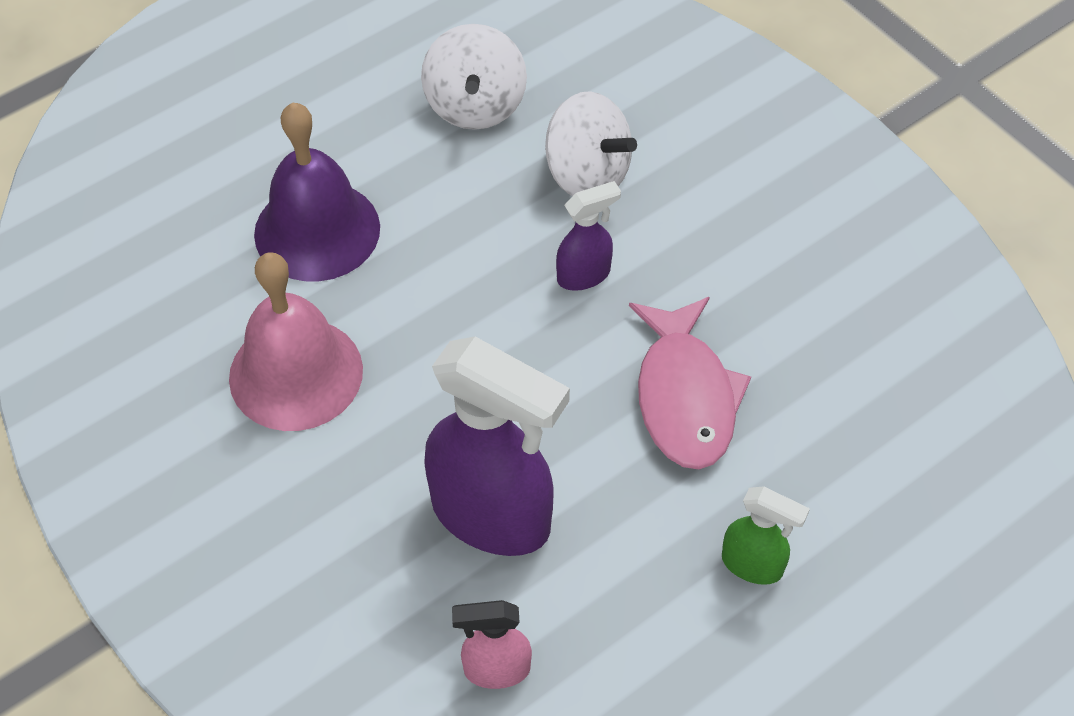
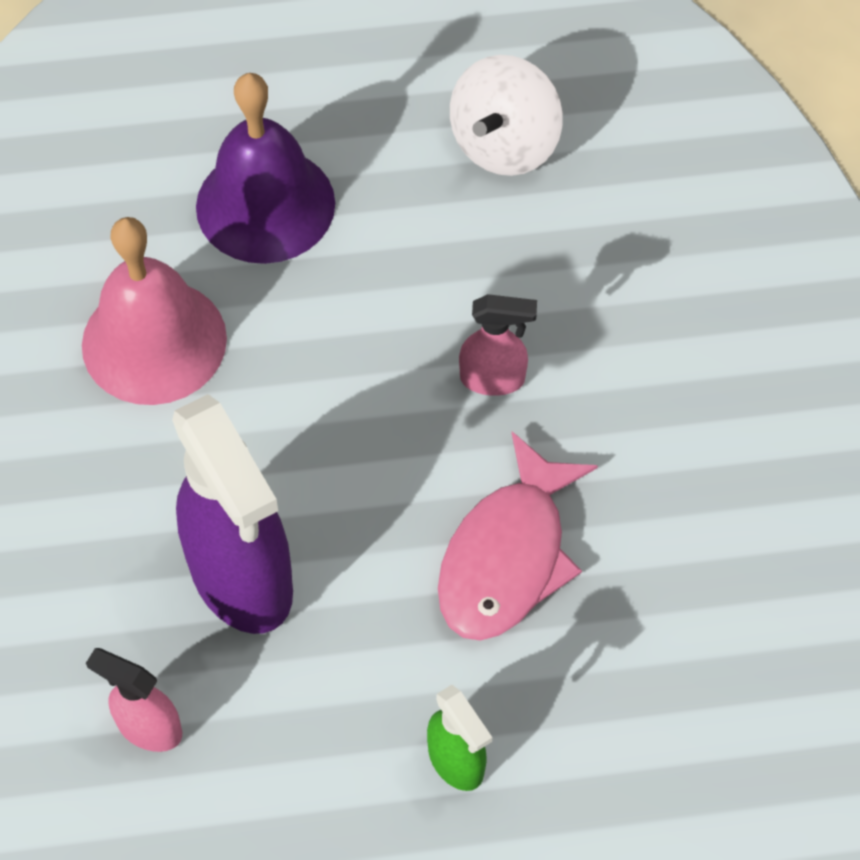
camera: 30 degrees right, 5 degrees up
white spinning top [545,91,637,196] -> none
purple spray bottle [556,181,621,291] -> pink spray bottle [459,294,537,396]

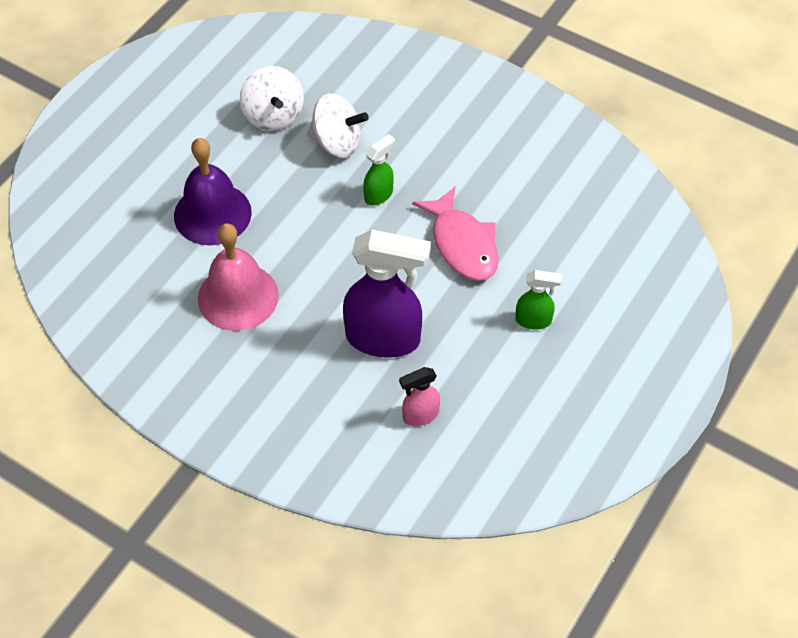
camera: 50 degrees left, 5 degrees down
pink spray bottle [459,294,537,396] -> green spray bottle [363,134,395,205]
none -> white spinning top [307,93,369,158]

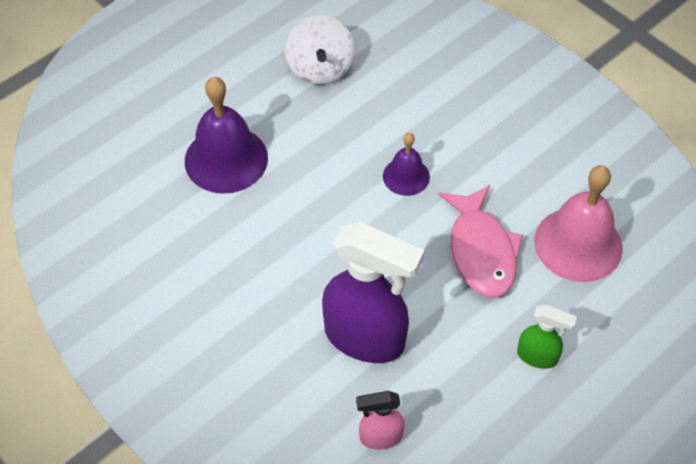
camera: 15 degrees right, 0 degrees up
pink bell [198,223,279,331] -> pink bell moved to [534,165,623,282]
white spinning top [307,93,369,158] -> none
green spray bottle [363,134,395,205] -> purple bell [383,133,430,196]

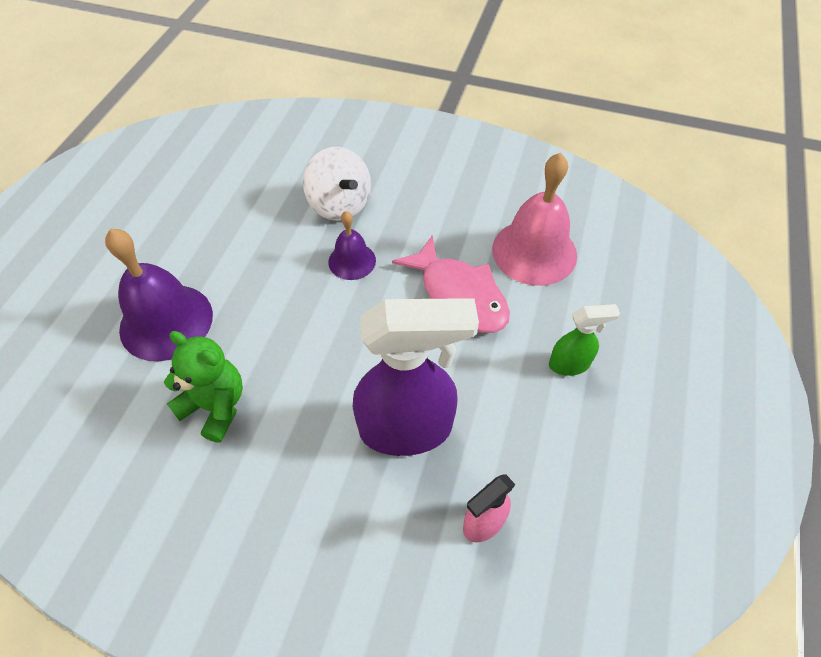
camera: 30 degrees left, 0 degrees up
white spinning top [285,15,355,85] -> white spinning top moved to [303,147,371,221]
none -> green teddy bear [164,331,243,443]

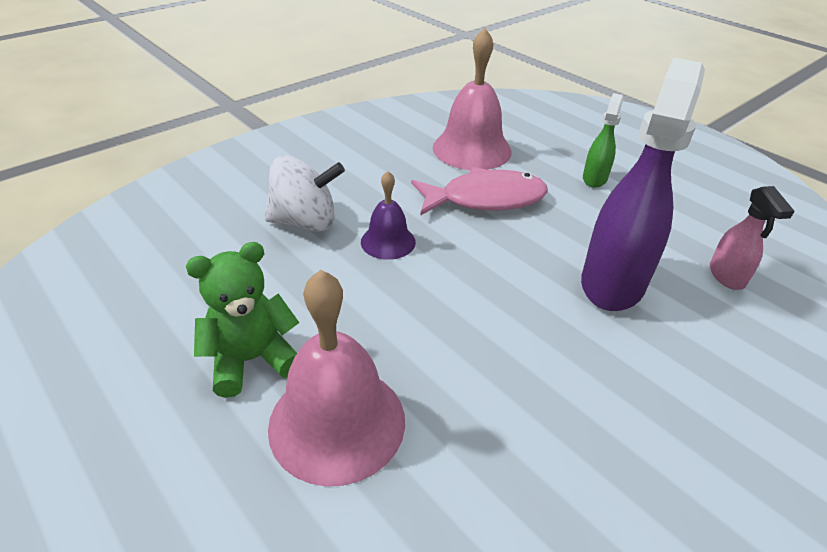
camera: 60 degrees left, 15 degrees down
purple bell [105,229,213,361] -> pink bell [268,270,405,486]
green teddy bear [164,331,243,443] -> green teddy bear moved to [186,242,299,398]

